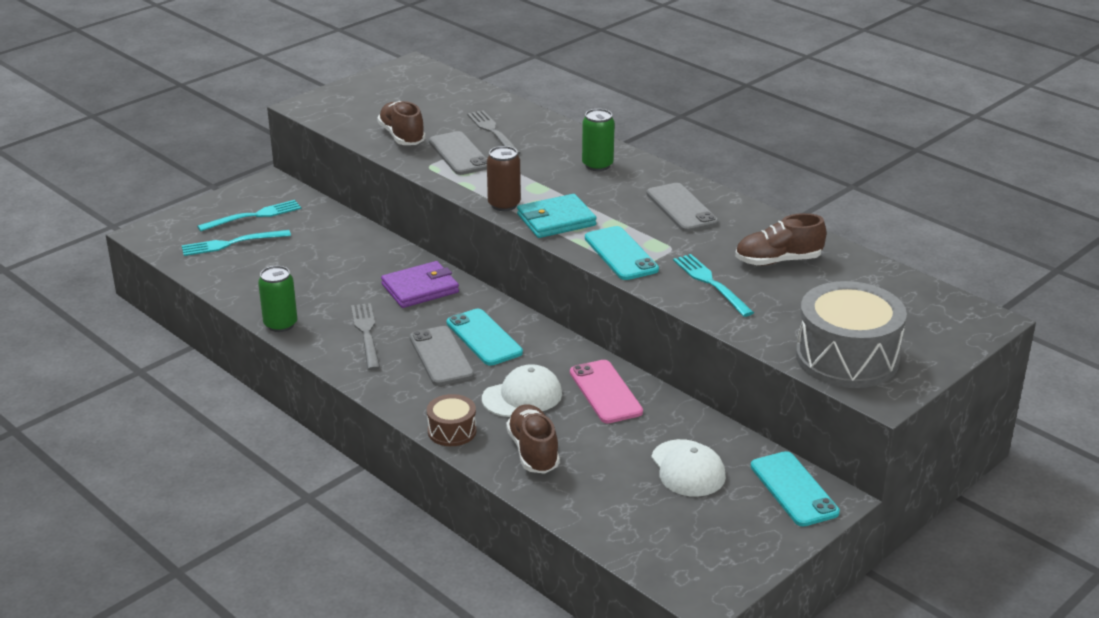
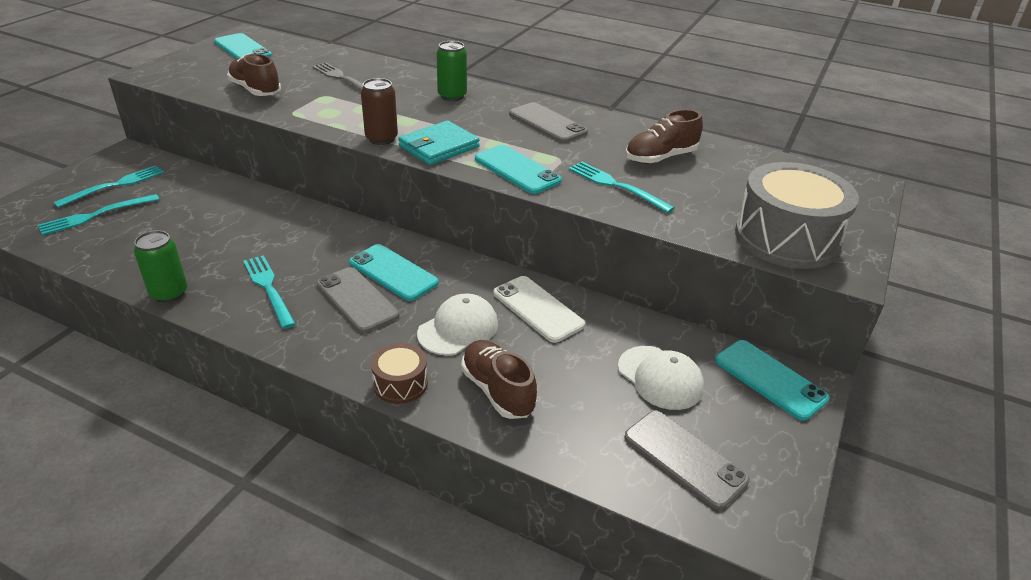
camera: 20 degrees left, 5 degrees up
grey fork [351,303,380,370] -> turquoise fork [243,255,296,329]
purple wallet [381,261,459,308] -> none
grey phone [429,131,487,175] -> grey phone moved to [624,411,750,510]
pink phone [570,360,643,423] -> white phone [493,276,585,343]
none -> turquoise phone [214,33,272,59]

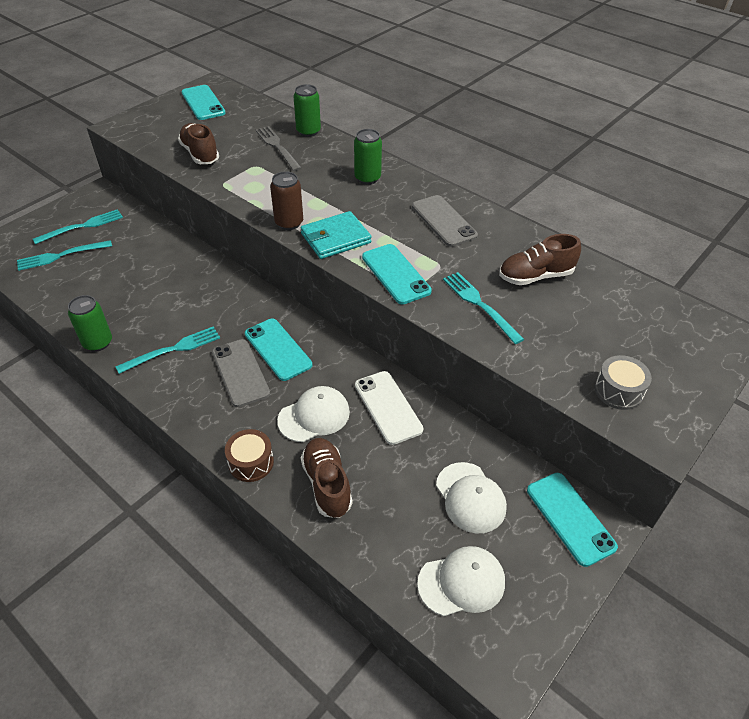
camera: 15 degrees right, 10 degrees up
turquoise fork [243,255,296,329] -> turquoise fork turned 75 degrees clockwise [115,327,220,374]
grey phone [624,411,750,510] -> white cap [417,546,505,616]
grey drum [735,162,859,269] -> grey drum [595,355,652,410], size x0.49
none -> green can [293,84,321,137]

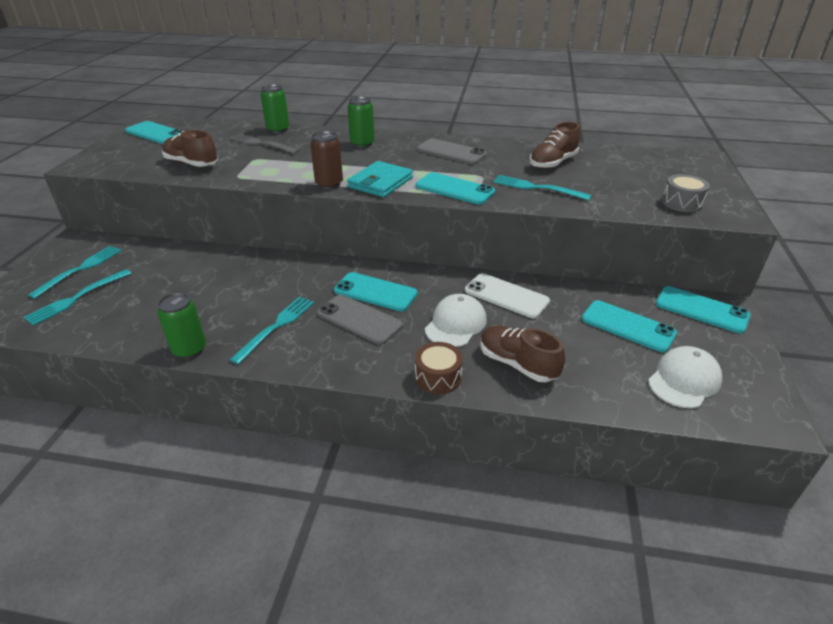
camera: 30 degrees left, 10 degrees down
white cap [436,462,507,533] -> turquoise phone [582,300,677,352]

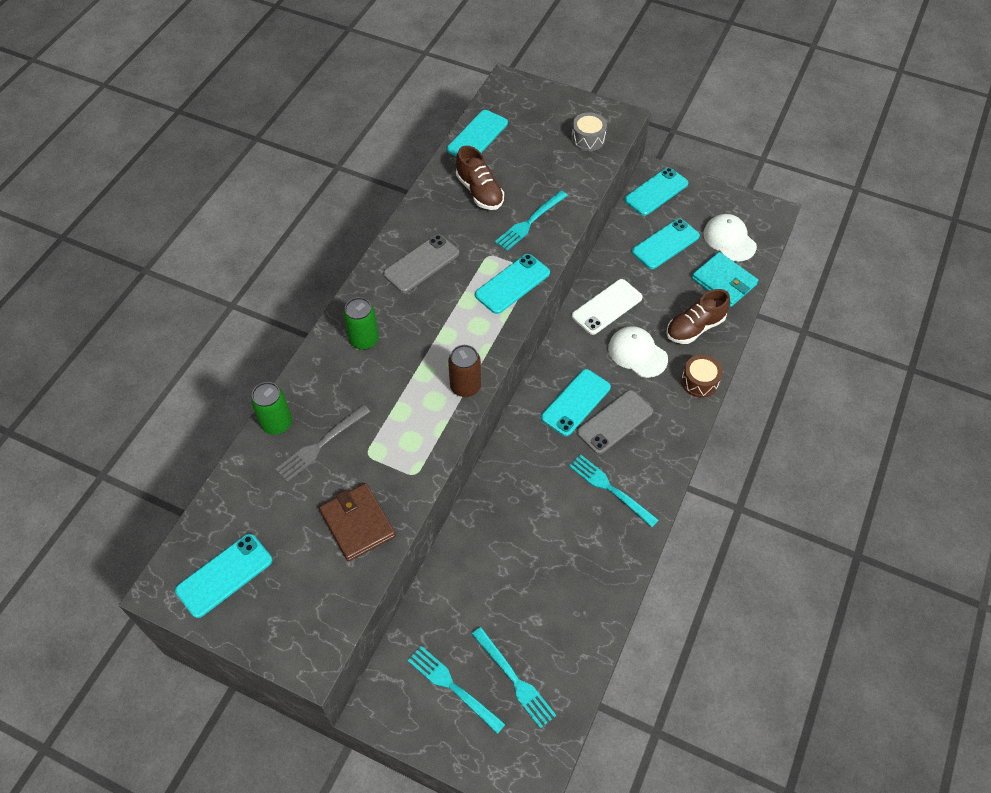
camera: 75 degrees left, 20 degrees up
green can [157,293,206,359] -> none
brown shoe [162,130,218,167] -> brown wallet [319,483,396,561]
turquoise wallet [347,161,413,197] -> turquoise wallet moved to [692,252,758,307]
none -> turquoise phone [447,110,508,157]

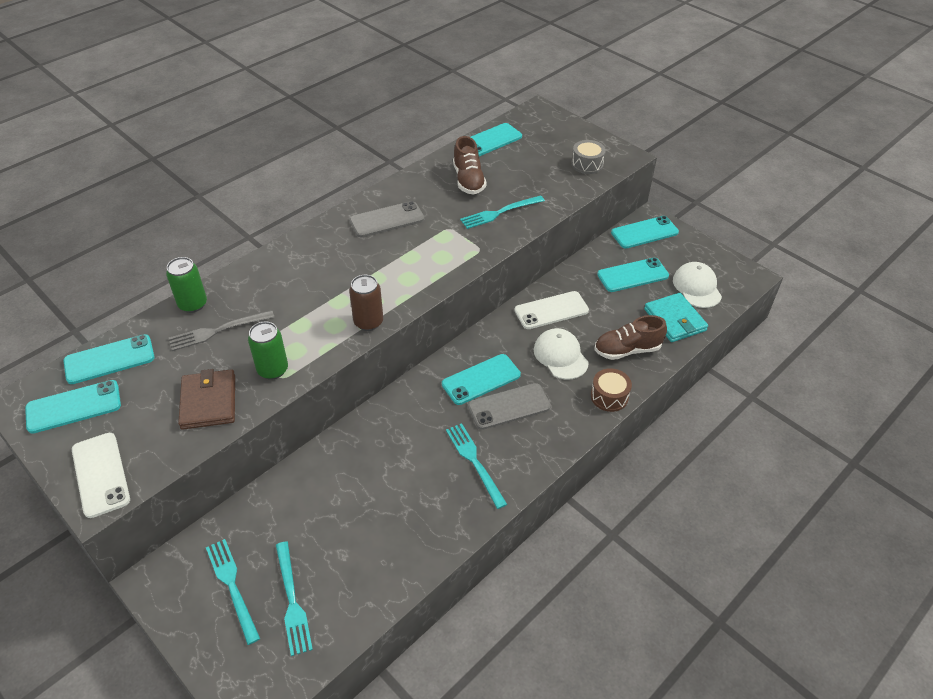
camera: 20 degrees right, 10 degrees down
green can [343,297,379,350] -> green can moved to [248,322,288,380]
turquoise phone [475,254,550,314] -> turquoise phone moved to [64,334,155,384]
none -> white phone [72,433,130,518]

